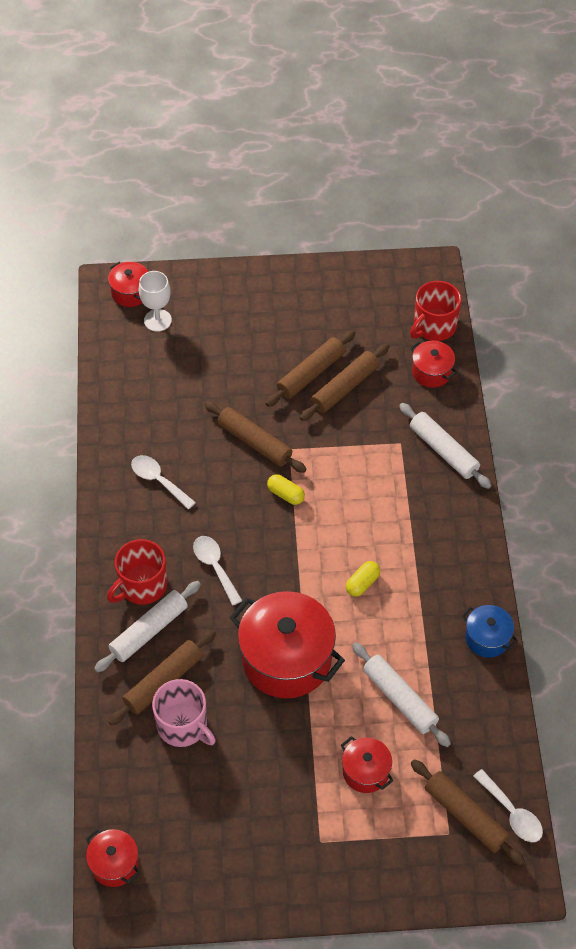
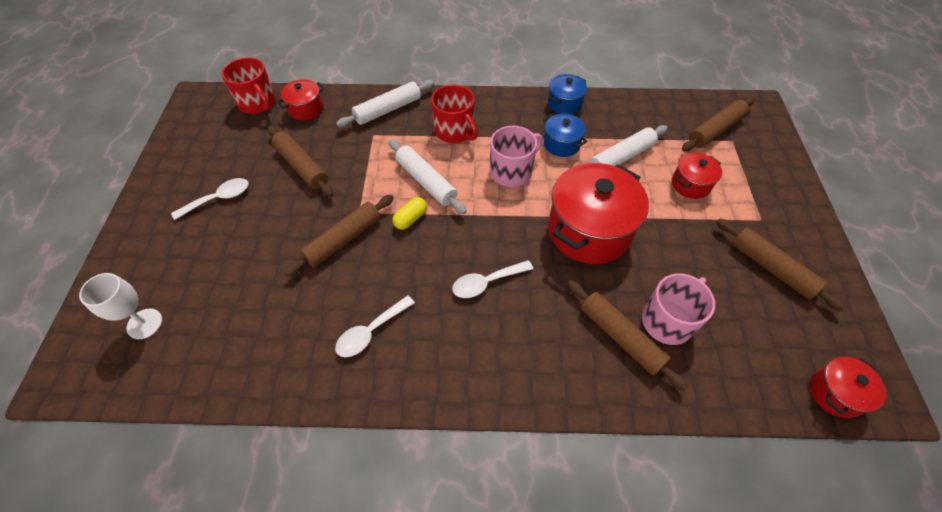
camera: 85 degrees left, 0 degrees up
white rolling pin [94,581,201,673] -> white rolling pin moved to [389,139,467,214]
red mug [107,539,168,605] -> red mug moved to [431,84,478,143]
red pot [108,262,148,307] -> none
brown rolling pin [266,330,355,407] -> brown rolling pin moved to [716,219,846,311]
yellow capsule [346,561,380,597] -> pink mug [490,126,543,187]
white spoon [473,769,543,842] -> white spoon moved to [171,178,249,220]
none -> blue pot [543,114,587,157]

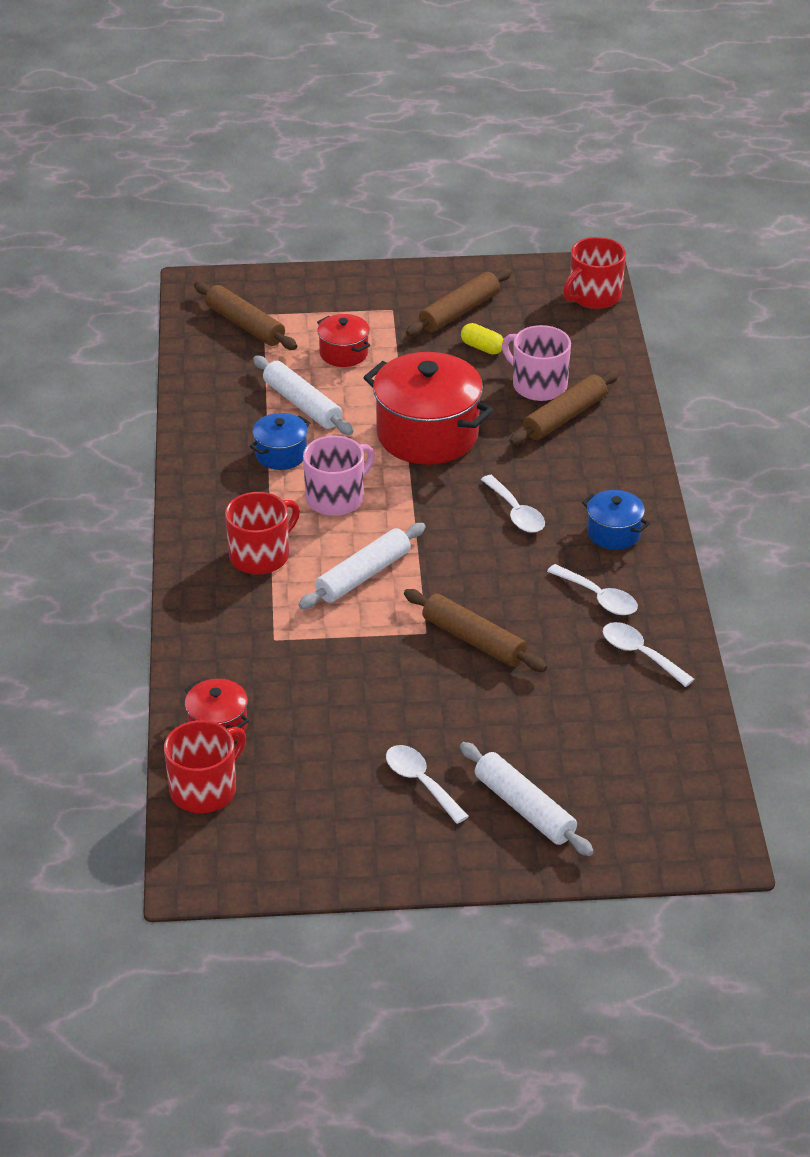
camera: 95 degrees left, 15 degrees down
white goblet [79,273,162,339] -> none
brown rolling pin [268,126,334,197] -> none
white rolling pin [336,80,434,127] -> white rolling pin moved to [460,742,594,856]
yellow capsule [393,197,427,230] -> yellow capsule moved to [461,323,503,355]
pink mug [490,126,543,187] -> pink mug turned 90 degrees clockwise [303,436,375,516]
blue pot [548,74,587,114] -> blue pot moved to [582,490,650,550]
red pot [810,357,886,418] -> red mug [563,237,626,309]
none -> white spoon [603,622,694,687]

